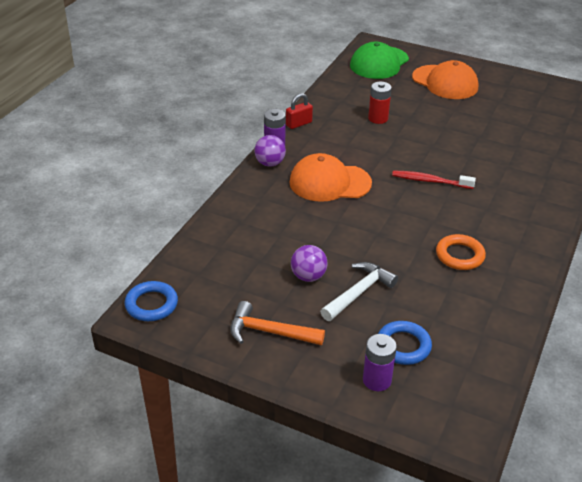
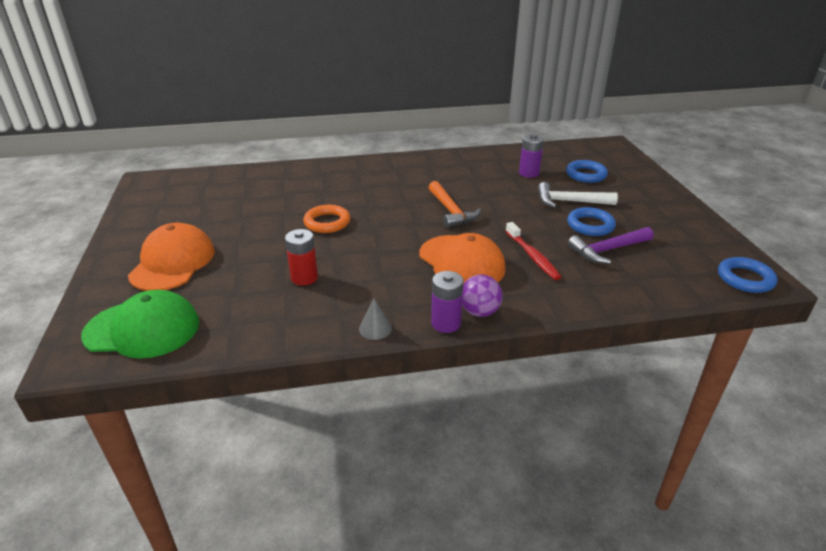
camera: 125 degrees left, 5 degrees down
orange hammer [230,301,325,345] -> orange hammer moved to [428,181,481,228]
red padlock [286,93,313,129] -> grey cone [359,298,392,340]
purple ball [291,245,328,282] -> blue ring [567,207,616,236]
purple battery [363,334,397,391] -> purple battery moved to [519,134,544,178]
red toothbrush [392,170,476,189] -> red toothbrush moved to [506,222,561,280]
orange ring [436,234,486,270] -> orange ring moved to [303,205,350,233]
none -> purple hammer [568,227,653,264]

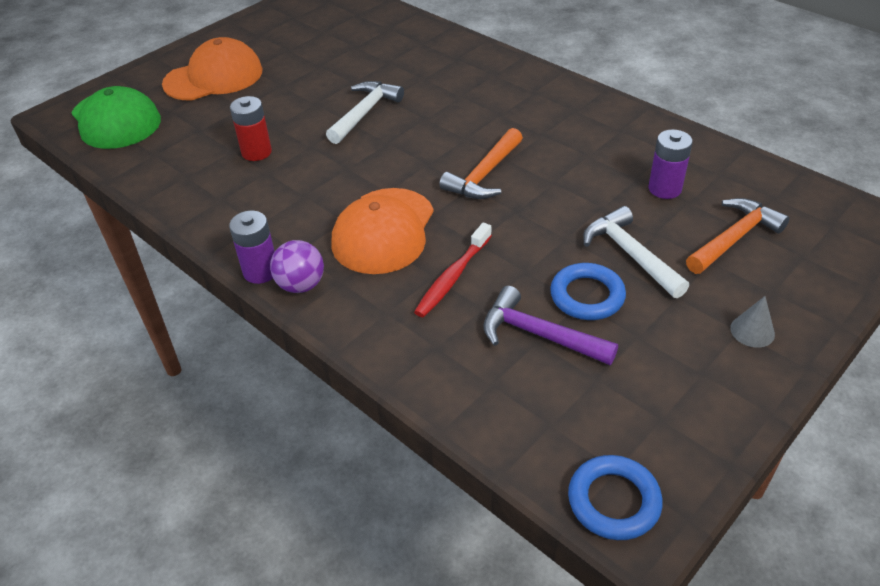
camera: 55 degrees right, 10 degrees up
orange ring [303,205,350,233] -> white hammer [326,81,404,144]
grey cone [359,298,392,340] -> grey cone moved to [730,296,775,348]
blue ring [566,160,608,183] -> orange hammer [686,198,790,274]

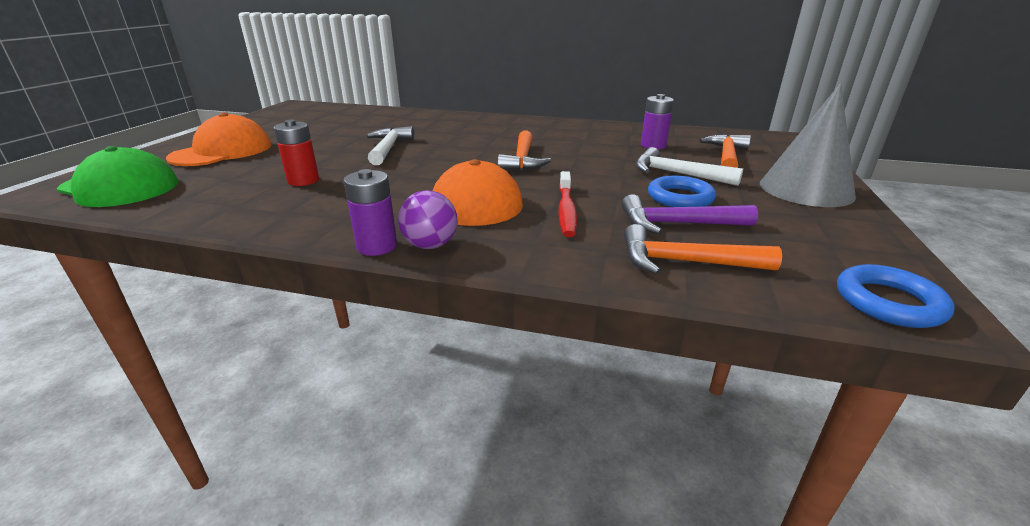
camera: 30 degrees left, 15 degrees down
grey cone [730,296,775,348] -> grey cone [760,83,856,207], size x2.49
none -> orange hammer [624,224,782,275]

